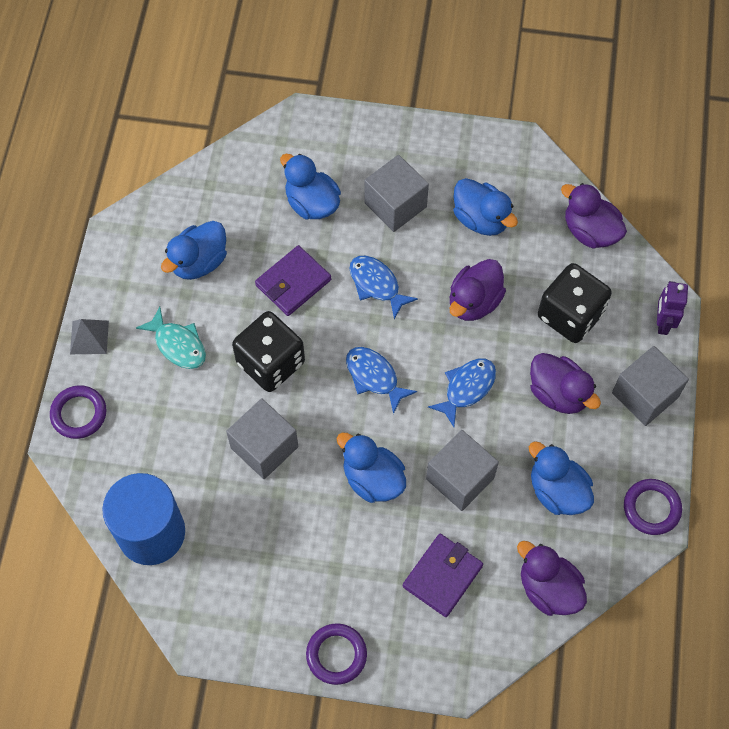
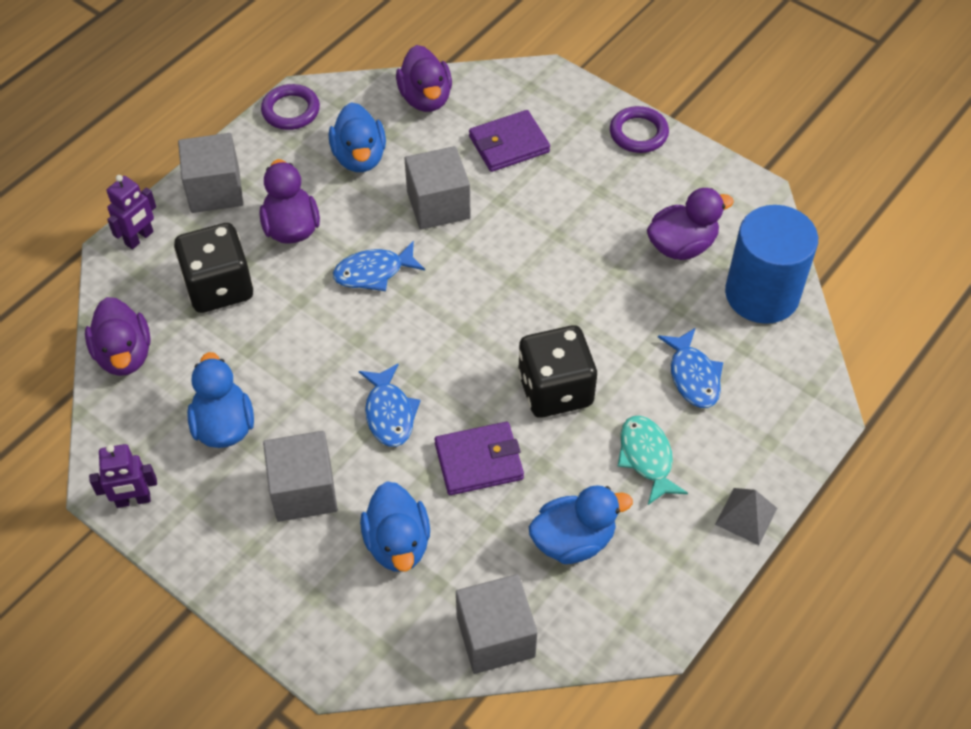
camera: 150 degrees left, 10 degrees down
purple ring [50,385,107,439] -> none
grey cube [226,398,298,479] -> grey cube moved to [456,574,537,674]
blue duck [336,432,406,503] -> none
blue fish [346,347,417,414] -> blue fish moved to [658,328,723,408]
purple duck [450,259,506,321] -> purple duck moved to [647,188,734,260]
none -> purple robot [89,444,157,508]

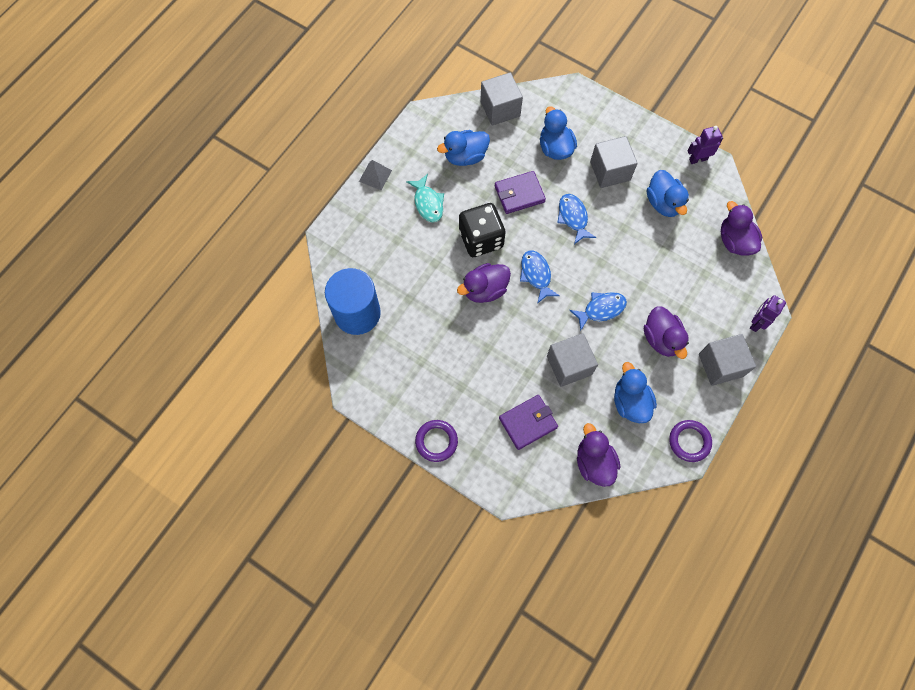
camera: 175 degrees right, 15 degrees up
black dice [174,223,253,313] -> none
purple duck [647,188,734,260] -> purple duck moved to [457,263,511,303]
blue fish [658,328,723,408] -> blue fish moved to [520,250,560,304]

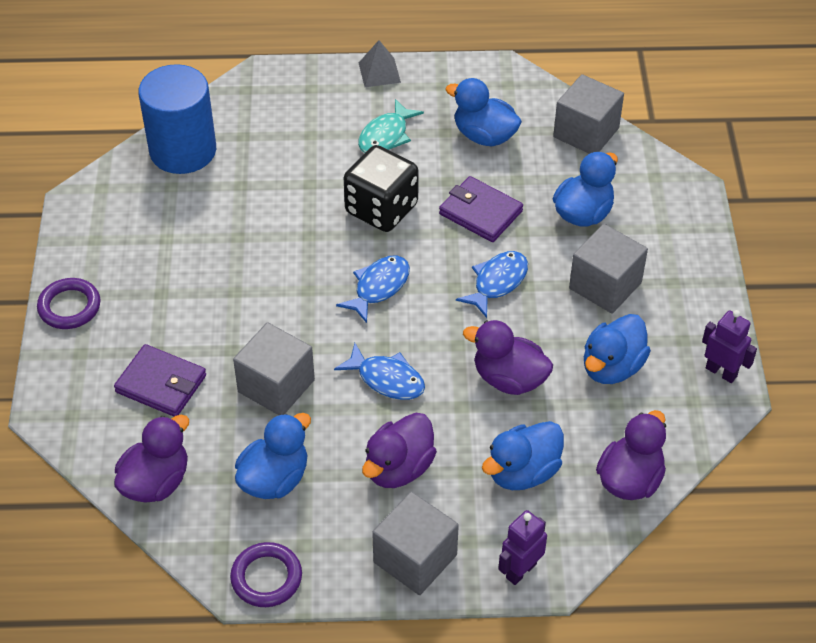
camera: 55 degrees right, 20 degrees down
purple duck [457,263,511,303] -> purple duck moved to [463,320,553,395]
purple robot [750,295,786,332] -> purple robot turned 45 degrees counterclockwise [498,510,547,585]
none -> blue duck [482,421,564,490]

